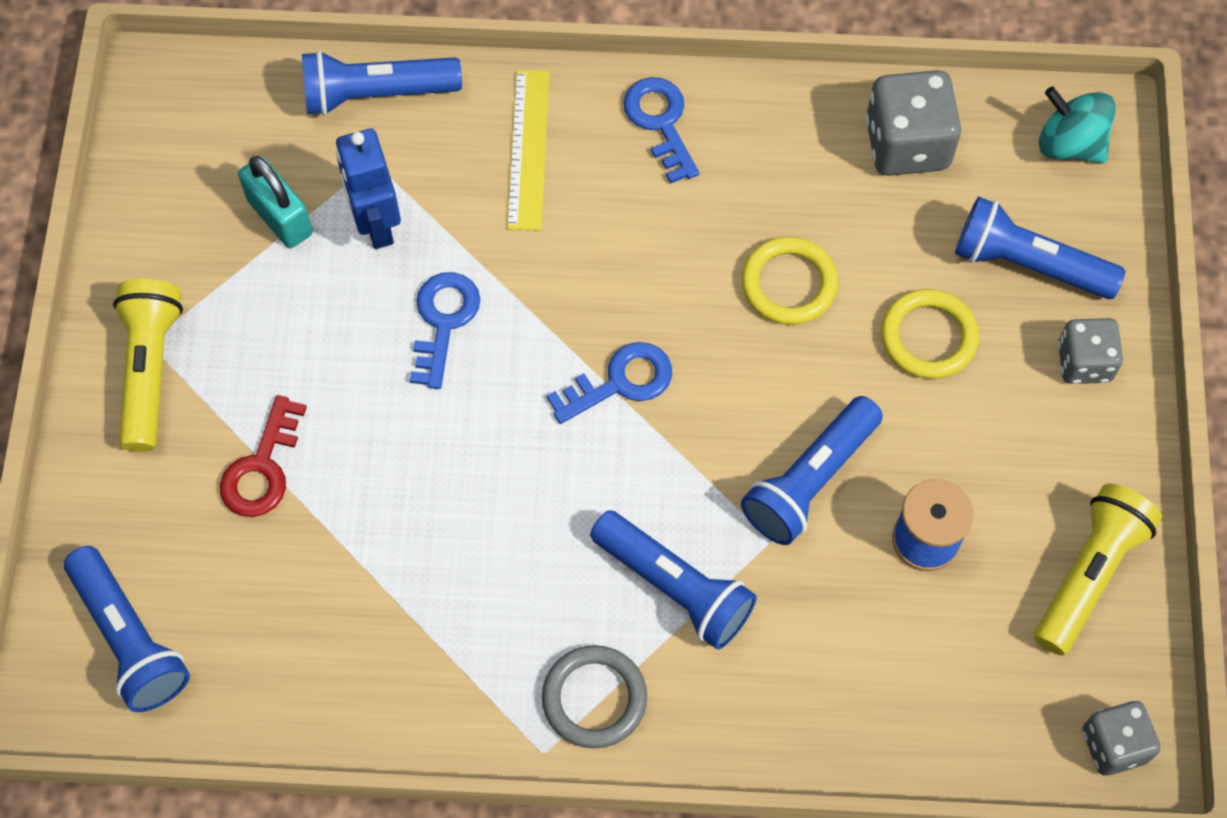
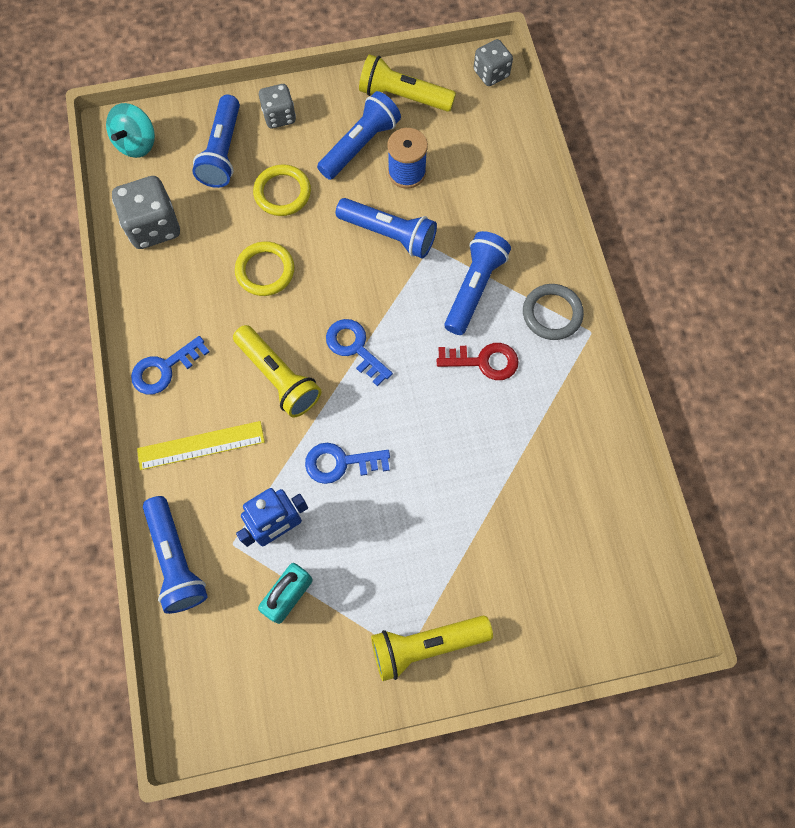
camera: 105 degrees left, 5 degrees up
blue flashlight [64,546,190,712] -> blue flashlight moved to [317,91,401,180]
red key [220,395,307,517] -> red key moved to [437,343,519,380]
none -> yellow flashlight [233,325,321,417]

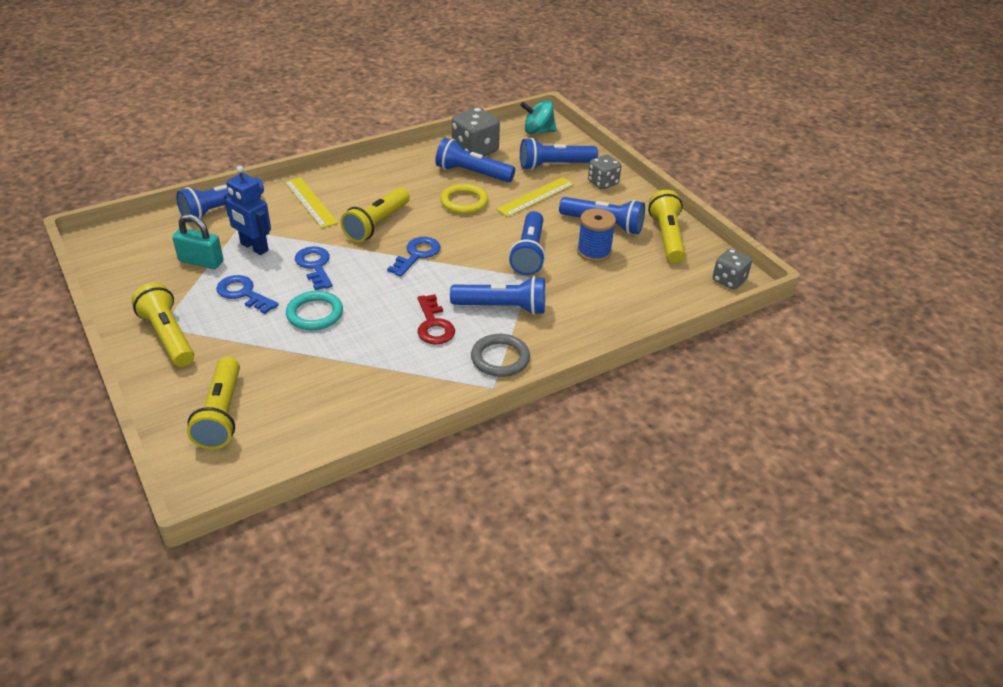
camera: 70 degrees right, 30 degrees down
blue key [131,336,209,394] -> blue key moved to [216,275,279,314]
yellow ring [253,164,311,216] -> yellow ruler [496,177,575,217]
none -> yellow flashlight [187,357,240,449]
none -> turquoise ring [286,291,343,330]
none -> blue flashlight [435,138,515,182]

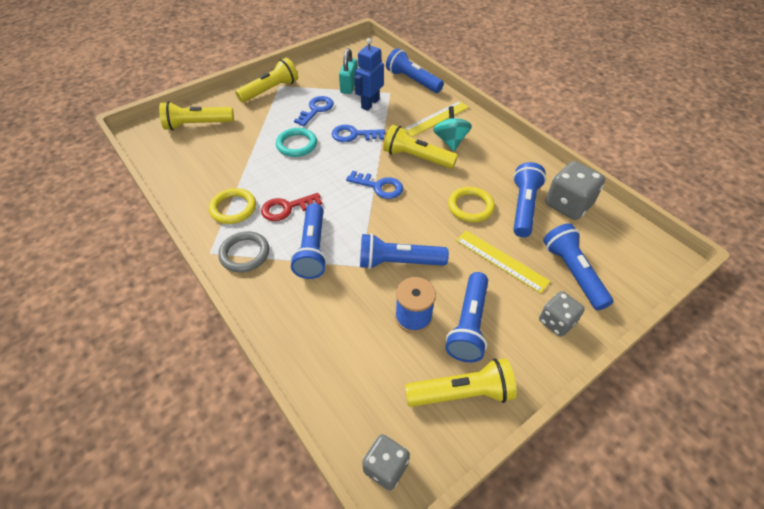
camera: 85 degrees right, 10 degrees up
blue key [295,246,333,290] -> blue key turned 150 degrees counterclockwise [332,125,385,142]
turquoise spinning top [520,100,557,134] -> turquoise spinning top moved to [433,106,472,151]
none -> yellow ring [209,188,256,224]

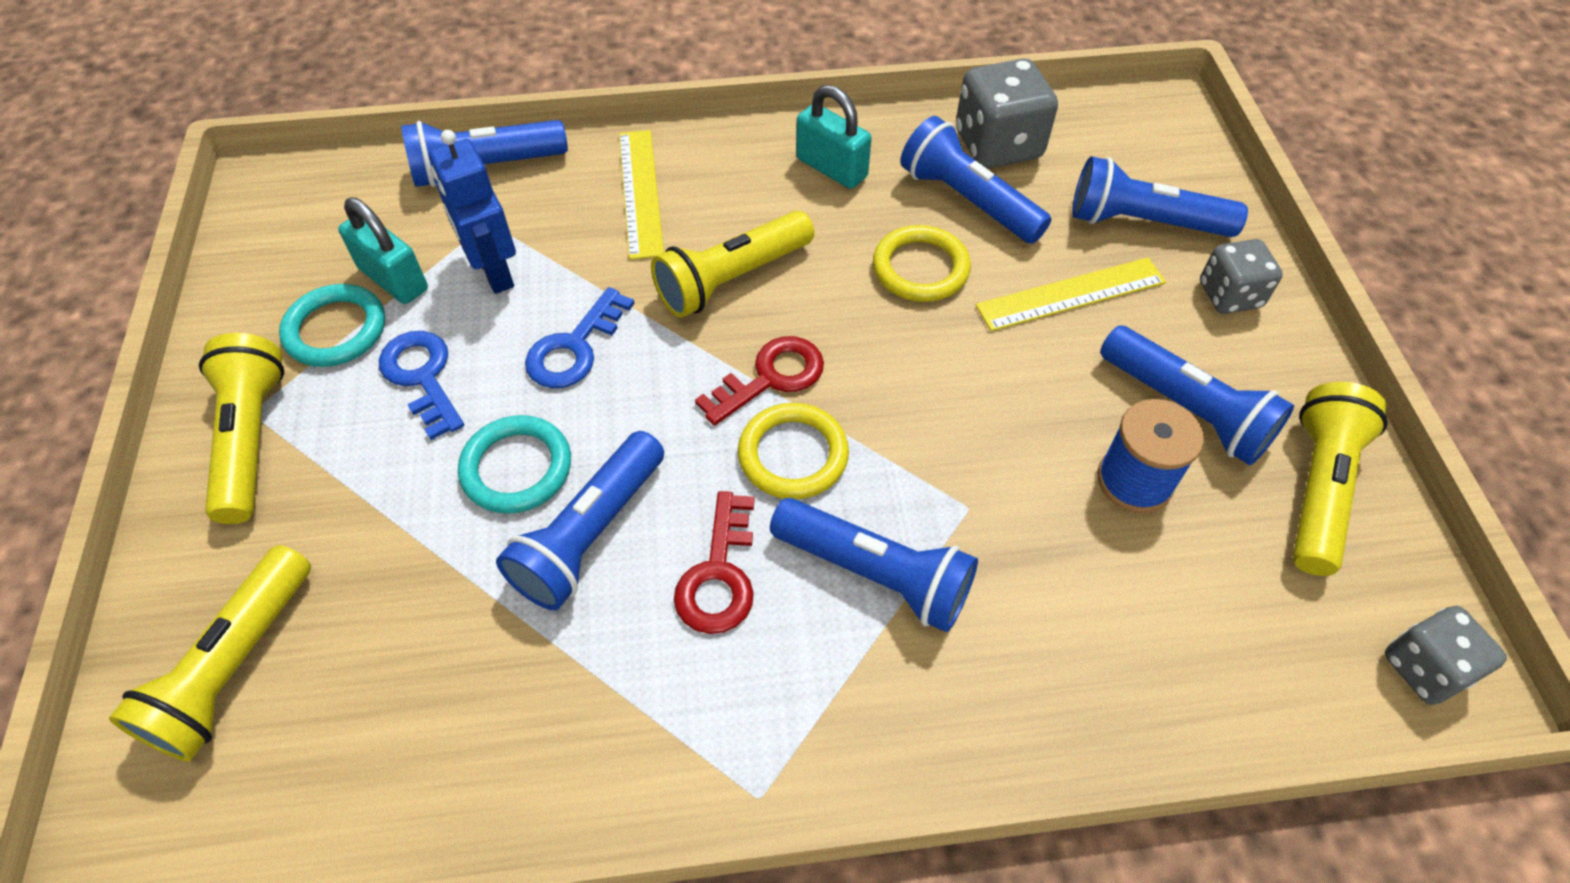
camera: 60 degrees left, 5 degrees up
yellow ring [209,188,256,224] -> yellow ring moved to [738,403,849,499]
grey ring [218,231,269,272] -> none
blue key [346,170,403,199] -> red key [695,336,824,426]
blue flashlight [360,233,449,269] -> blue flashlight moved to [496,431,664,610]
turquoise spinning top [433,106,472,151] -> none
none -> turquoise ring [279,284,385,367]
none -> turquoise padlock [796,85,872,189]

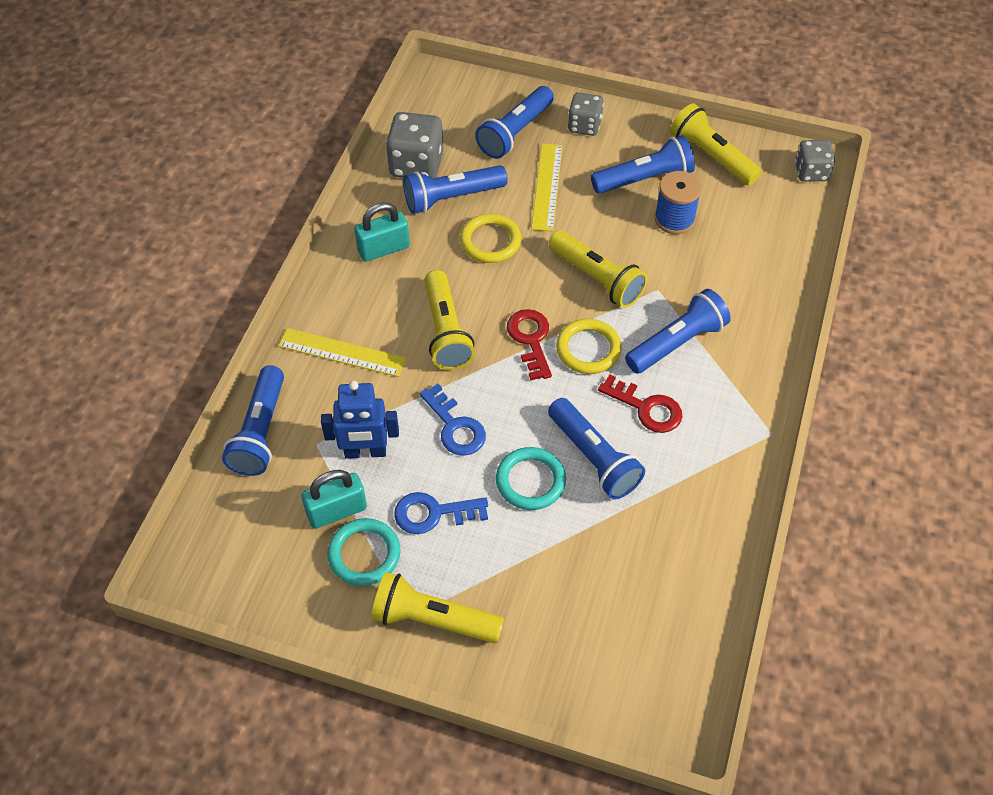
camera: 65 degrees left, 0 degrees up
yellow flashlight [109,545,311,762] -> yellow flashlight moved to [548,230,647,308]

